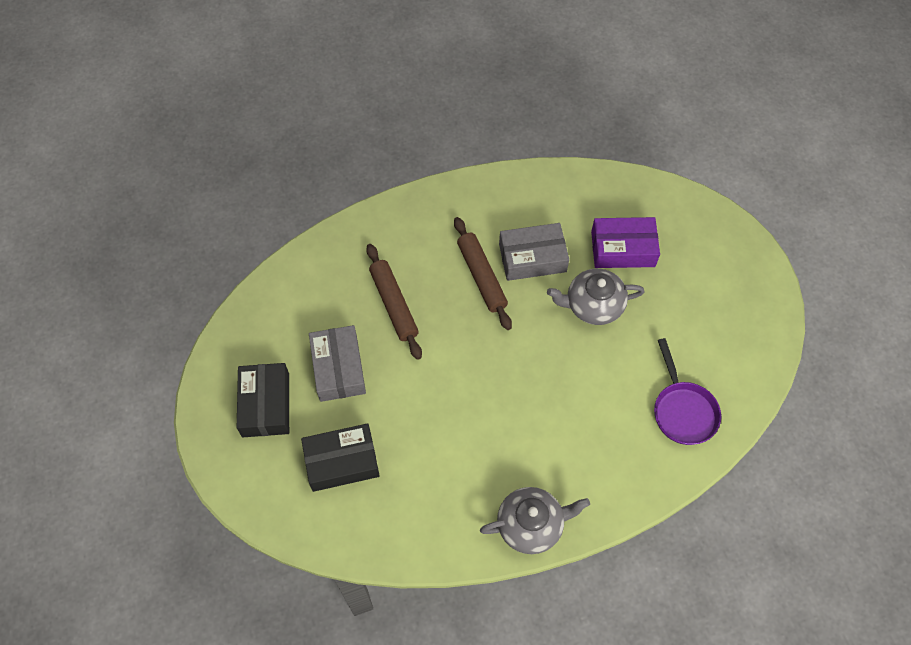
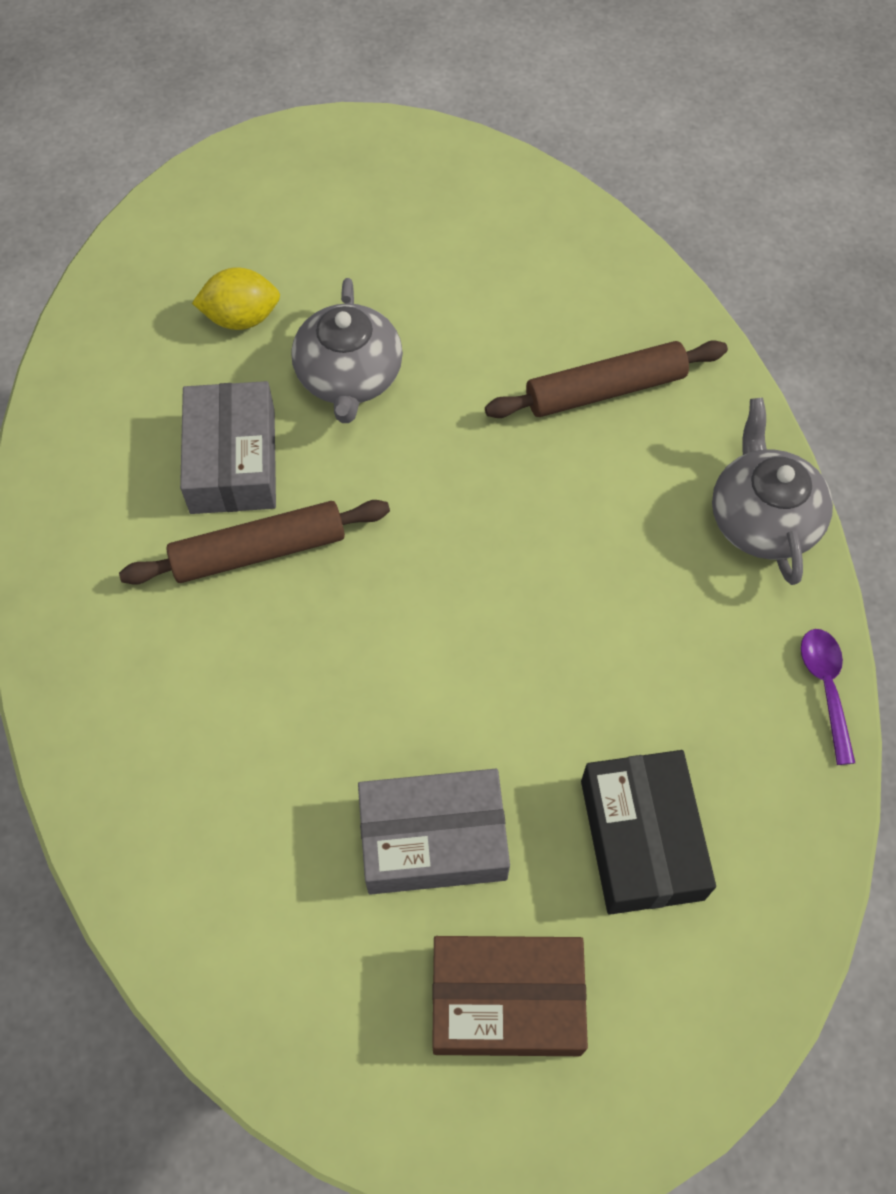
camera: 85 degrees left, 0 degrees up
black box [237,363,289,437] -> brown box [432,936,588,1056]
brown rolling pin [366,244,422,360] -> brown rolling pin moved to [485,340,728,418]
purple box [591,217,660,268] -> yellow lemon [192,267,280,330]
purple pan [654,338,721,445] -> none
none -> purple spoon [801,629,855,765]

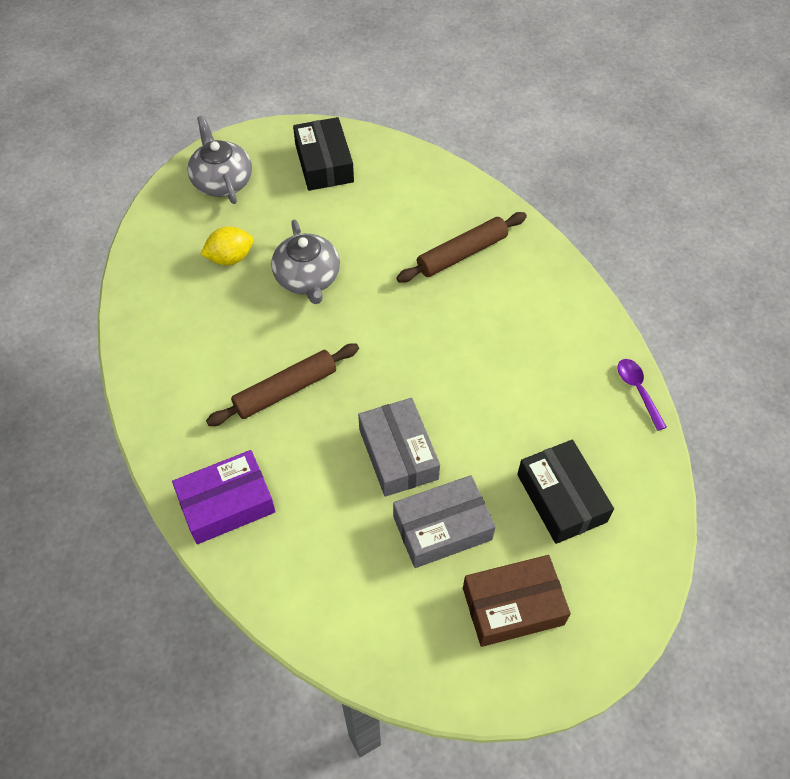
camera: 15 degrees left, 5 degrees down
grey box [180,381,276,514] -> grey box moved to [358,398,440,497]
grey teapot [712,398,833,585] -> grey teapot moved to [188,116,252,204]
none -> purple box [172,450,275,544]
none -> black box [293,117,354,191]

